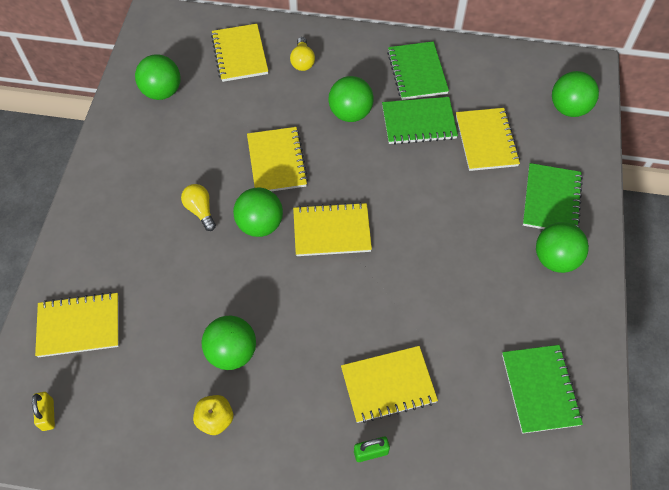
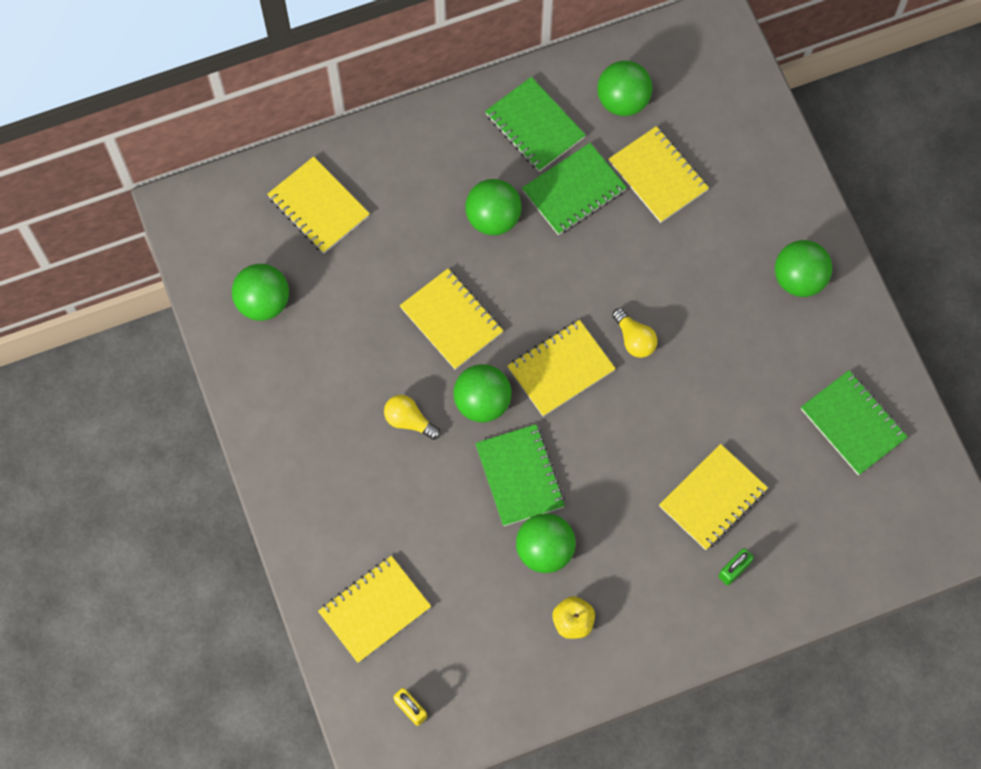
camera: 30 degrees left, 10 degrees up
yellow light bulb [290,37,315,71] -> yellow light bulb moved to [612,308,657,358]
green notebook [523,163,583,229] -> green notebook moved to [475,424,565,526]
green ball [552,71,599,117] -> green ball moved to [597,61,653,116]

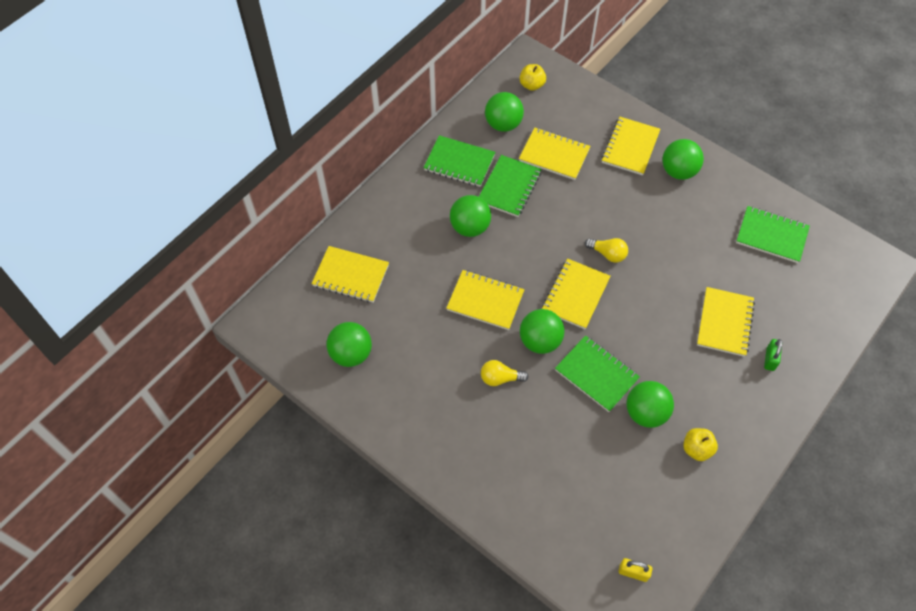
camera: 30 degrees left, 10 degrees down
yellow notebook [318,556,431,663] -> yellow notebook moved to [602,117,660,175]
none -> yellow apple [520,64,546,91]

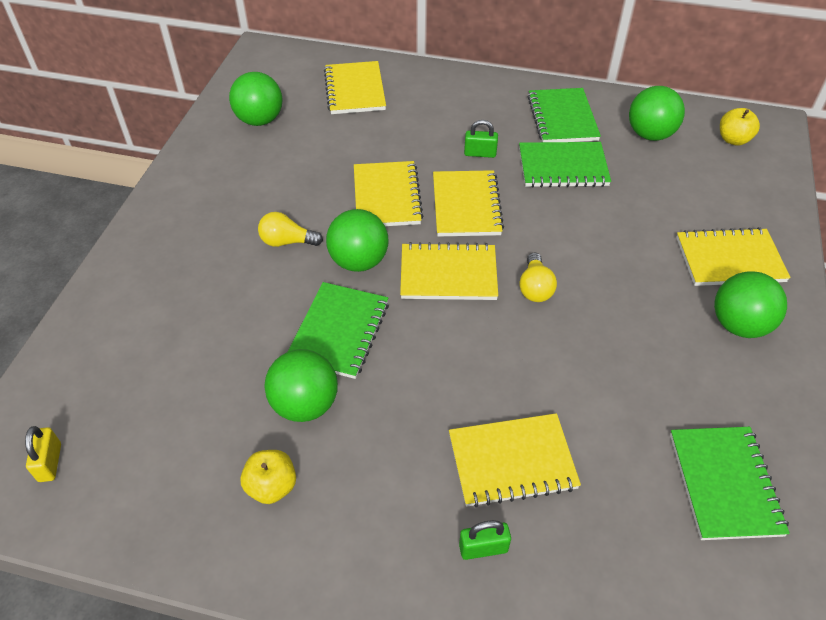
camera: 65 degrees right, 10 degrees down
green ball [450,195,491,237] -> green padlock [464,120,498,158]
yellow light bulb [481,360,528,386] -> yellow light bulb turned 60 degrees counterclockwise [258,212,323,247]
yellow notebook [519,127,591,180] -> yellow notebook moved to [433,170,504,236]

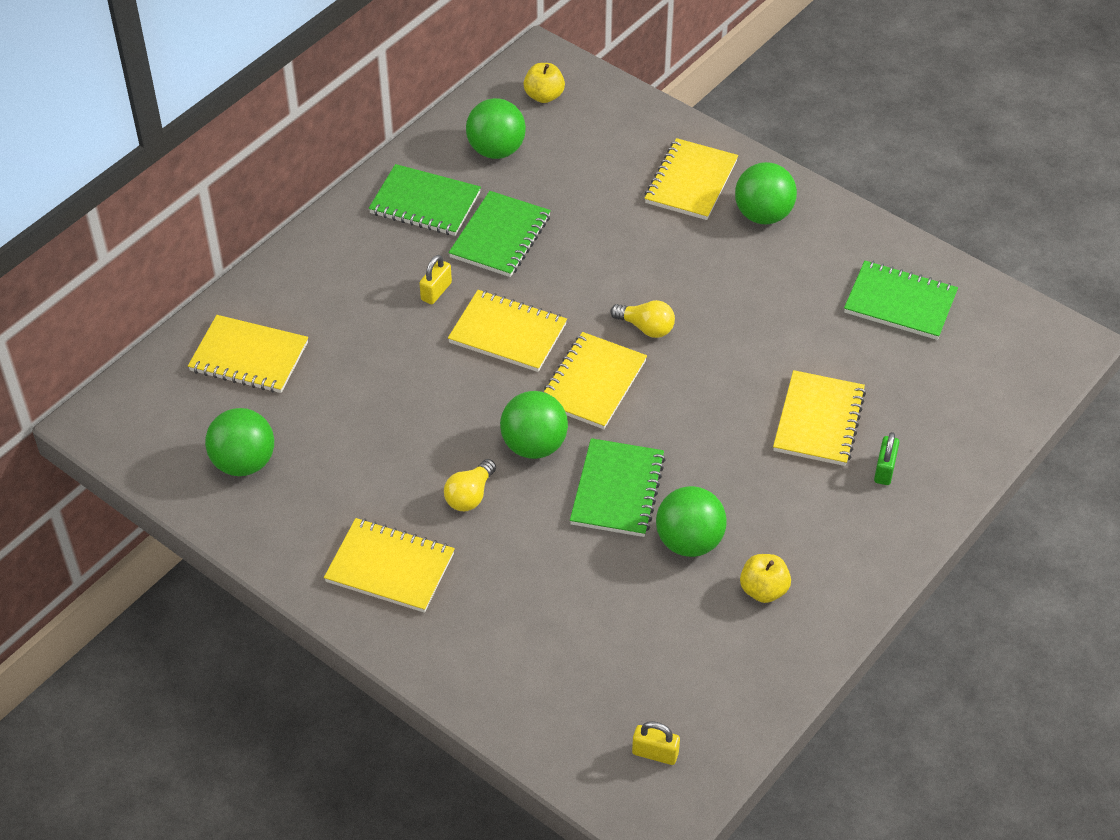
camera: 65 degrees left, 0 degrees up
green notebook [288,282,389,379] -> green notebook turned 60 degrees clockwise [570,438,666,537]
yellow notebook [354,161,423,226] -> yellow notebook moved to [324,518,455,613]
green padlock [464,120,498,158] -> yellow padlock [419,255,452,304]

